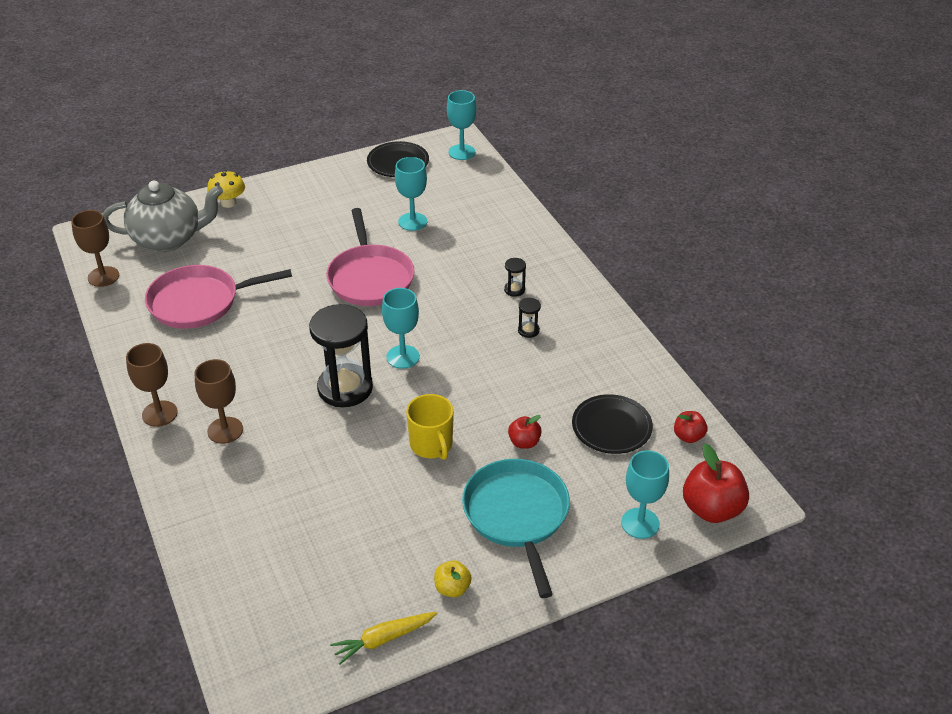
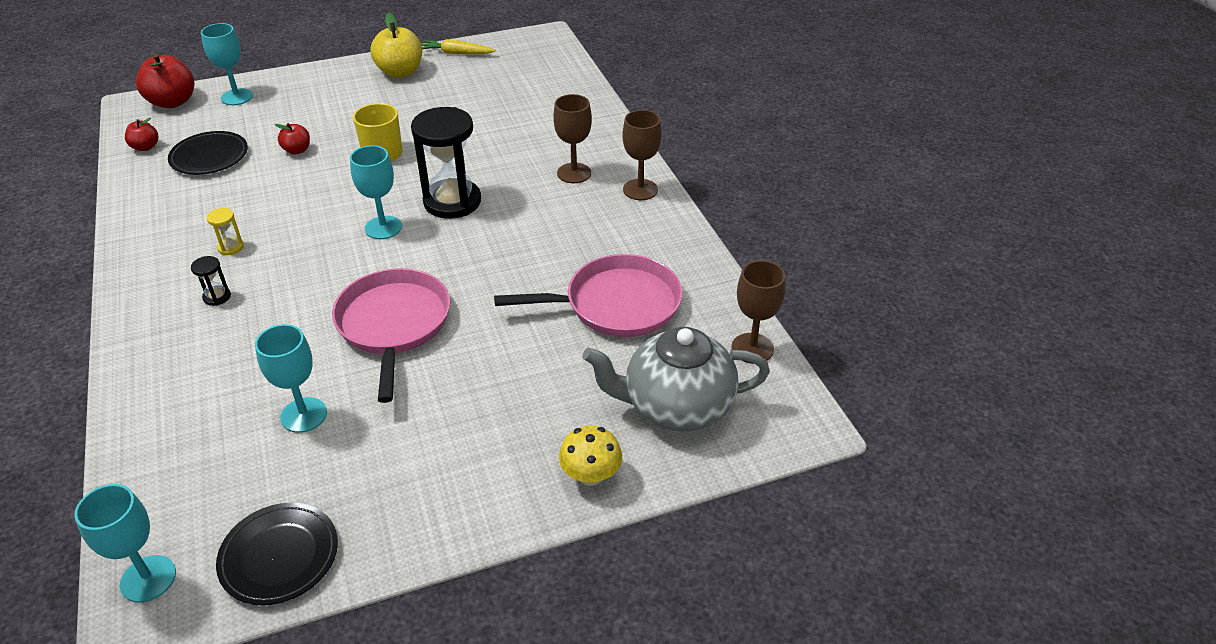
camera: 175 degrees left, 0 degrees up
yellow carrot [330,612,437,664] -> yellow carrot turned 150 degrees counterclockwise [422,39,496,54]
yellow apple [434,560,472,597] -> yellow apple [371,13,422,78], size x1.83
turquoise pan [462,459,570,598] -> none
black hourglass [518,298,541,338] -> yellow hourglass [207,208,244,255]

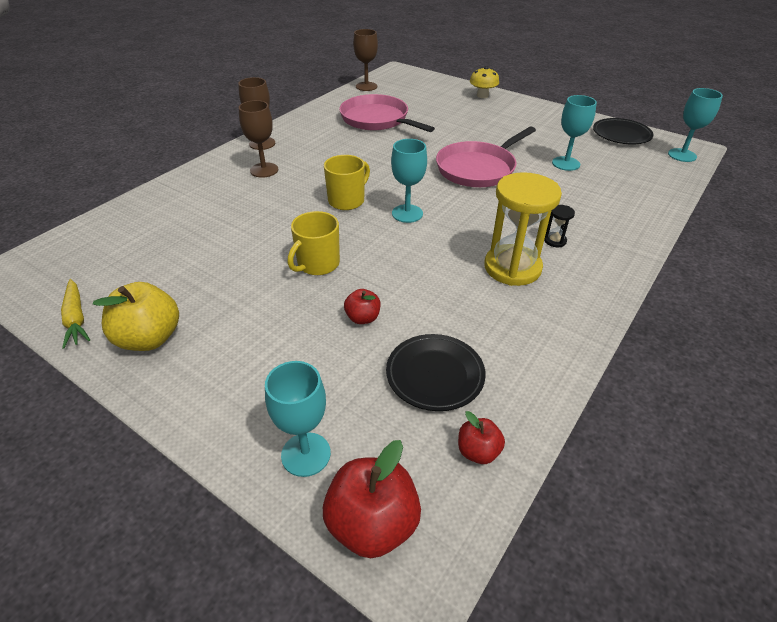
camera: 125 degrees left, 0 degrees up
yellow hourglass [207,208,244,255] -> yellow hourglass [484,172,562,286], size x2.41
black hourglass [411,107,481,219] -> yellow mug [324,155,370,210]
grey teapot [582,327,770,432] -> none

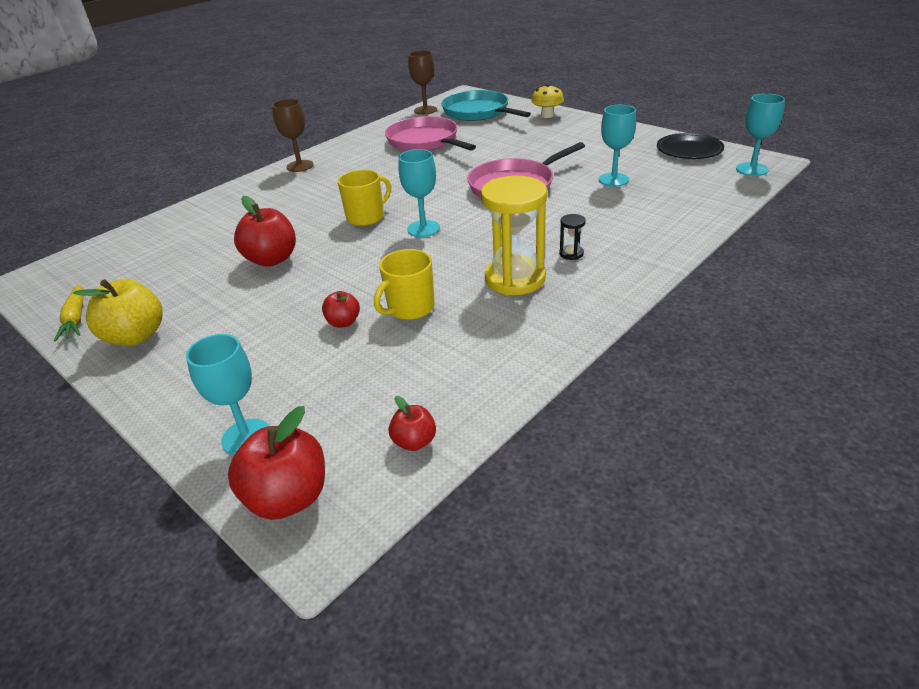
camera: 10 degrees right, 5 degrees down
brown goblet [239,100,278,178] -> none
yellow mug [287,211,340,275] -> yellow mug moved to [374,249,435,320]
black plate [386,334,486,411] -> none
none -> red apple [234,196,296,266]
none -> turquoise pan [441,90,531,121]

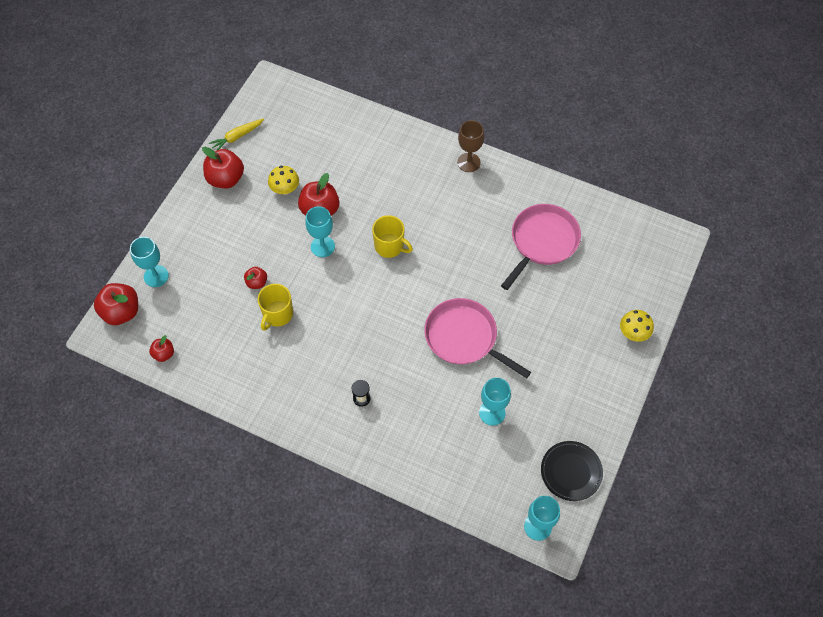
camera: 70 degrees right, 25 degrees up
yellow apple [73,279,163,346] -> red apple [202,147,244,188]
yellow mug [374,249,435,320] -> yellow mug turned 90 degrees counterclockwise [258,284,293,331]
turquoise goblet [398,149,440,237] -> turquoise goblet moved to [305,206,335,257]
brown goblet [408,50,437,115] -> none
turquoise pan [441,90,531,121] -> none
yellow hourglass [481,176,548,295] -> none
none -> yellow mushroom [268,166,299,195]

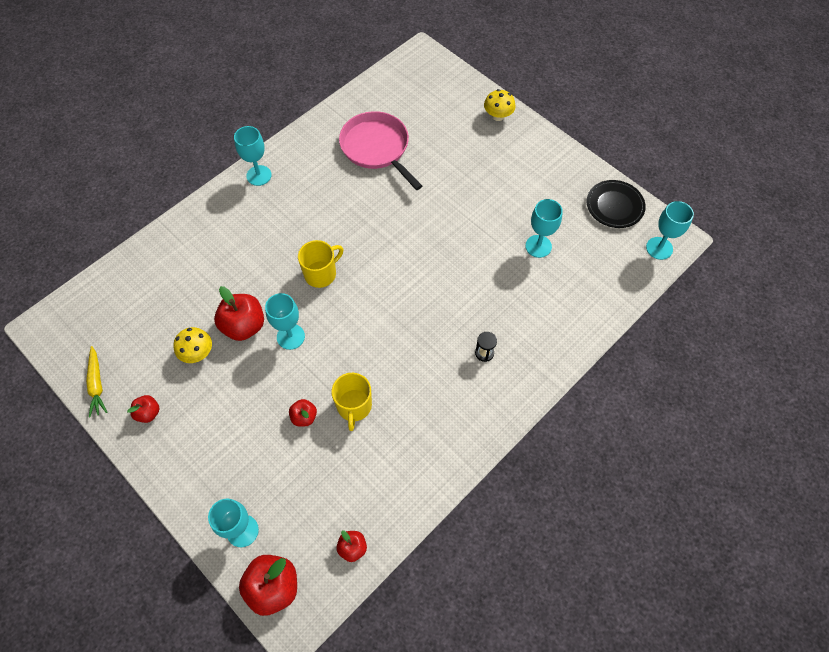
camera: 70 degrees left, 0 degrees up
red apple [202,147,244,188] -> red apple [127,395,159,423], size x0.55
yellow mug [258,284,293,331] -> yellow mug turned 45 degrees clockwise [331,373,372,431]
pink pan [424,298,531,378] -> none
brown goblet [457,120,484,172] -> turquoise goblet [234,126,272,186]

